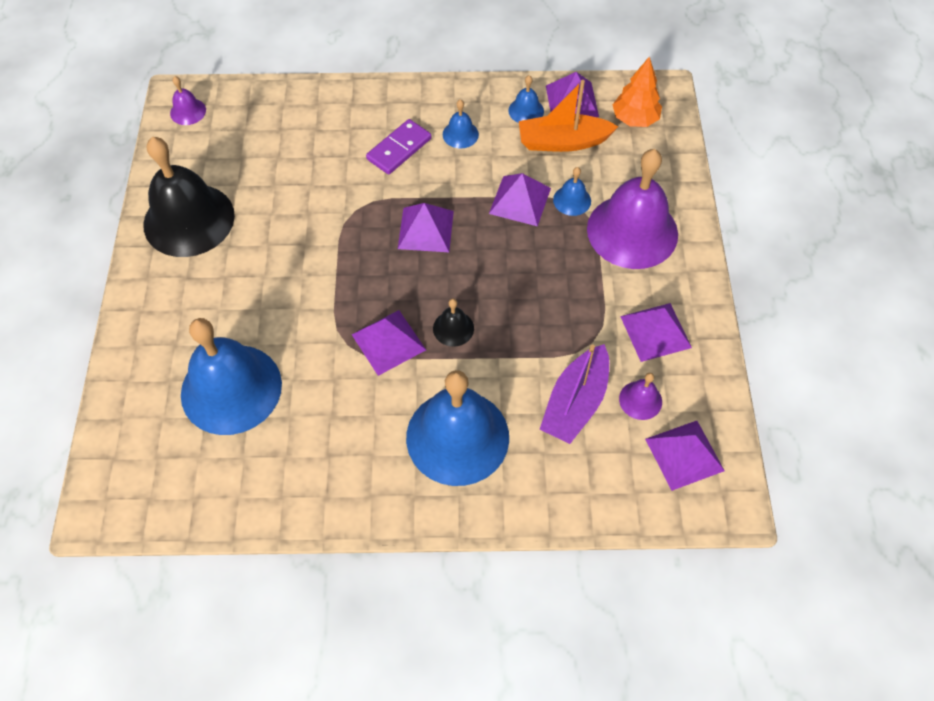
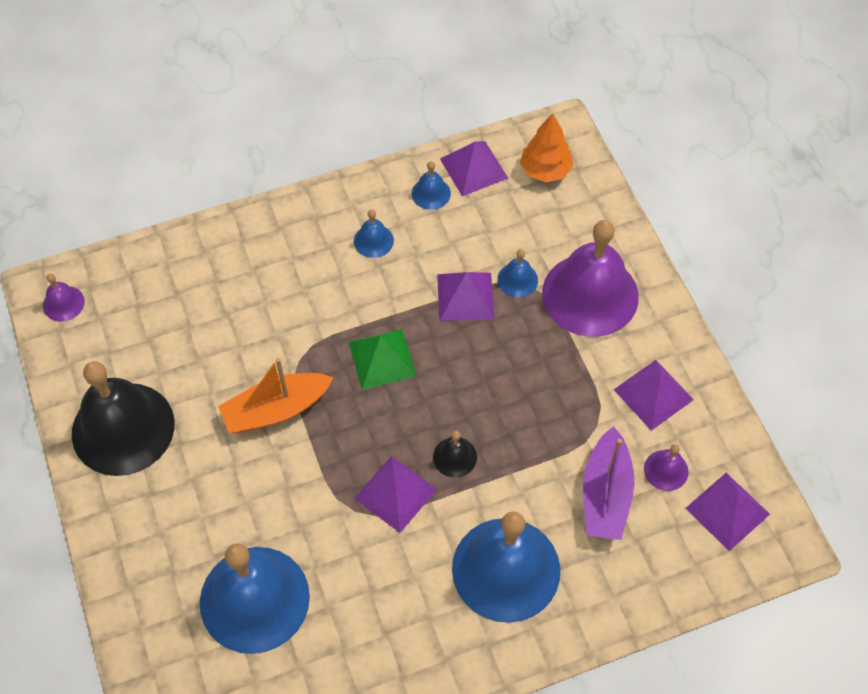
camera: 20 degrees left, 0 degrees up
purple domino [366,119,432,174] -> none
purple pyramid [398,203,454,252] -> green pyramid [349,329,416,390]
orange boat [519,80,618,152] -> orange boat moved to [218,358,334,433]

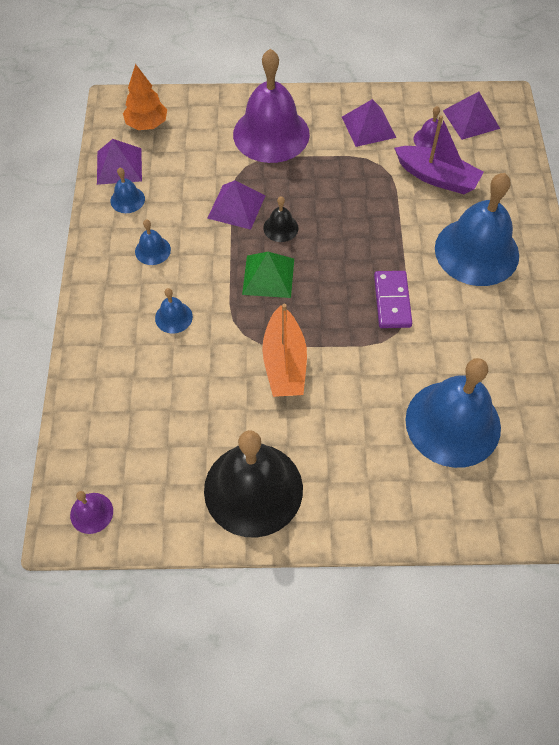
camera: 70 degrees left, 0 degrees up
purple pyramid [354,456,437,533] -> purple domino [374,271,412,328]
black bell [433,431,477,478] -> black bell moved to [263,196,299,242]
blue bell [497,249,538,297] -> blue bell moved to [155,288,193,334]

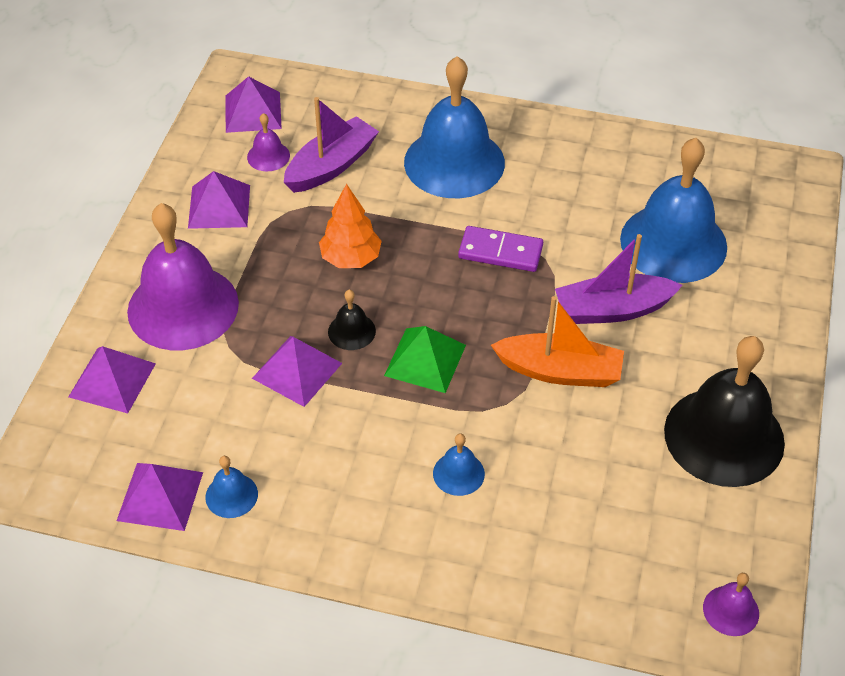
camera: 75 degrees left, 10 degrees down
orange tree [123,64,167,130] -> orange tree moved to [319,184,382,268]
blue bell [135,219,171,265] -> none
none -> purple pyramid [69,346,156,413]
none -> purple boat [555,234,683,324]

